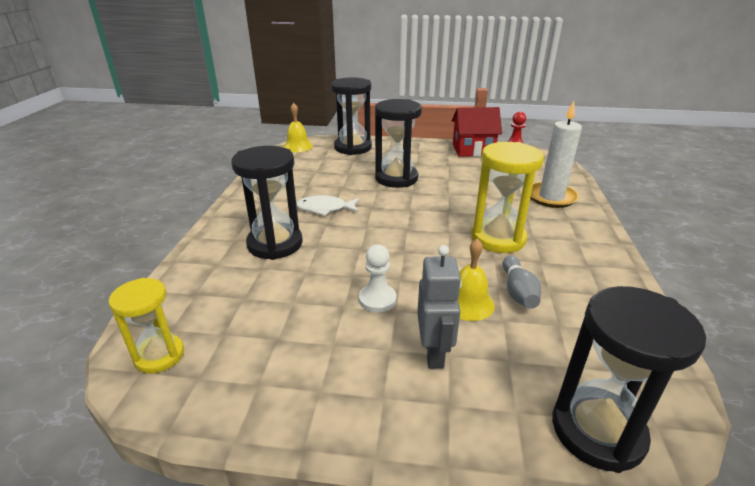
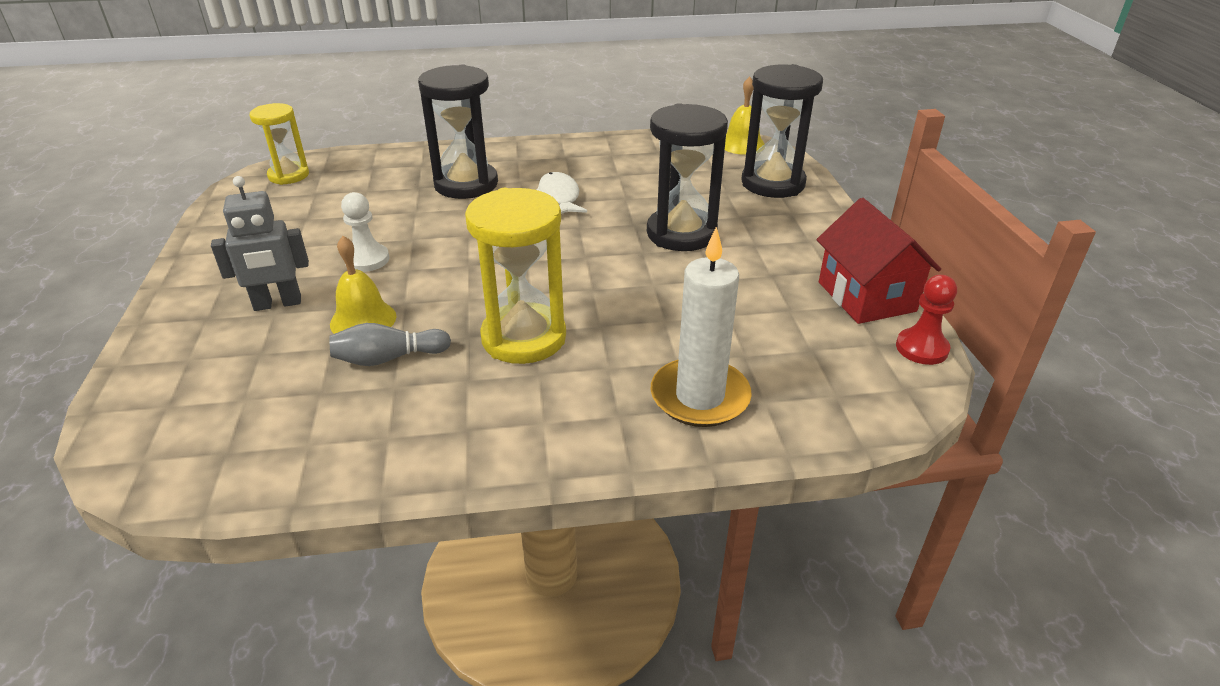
camera: 75 degrees right, 5 degrees up
black hourglass [552,286,706,473] -> none

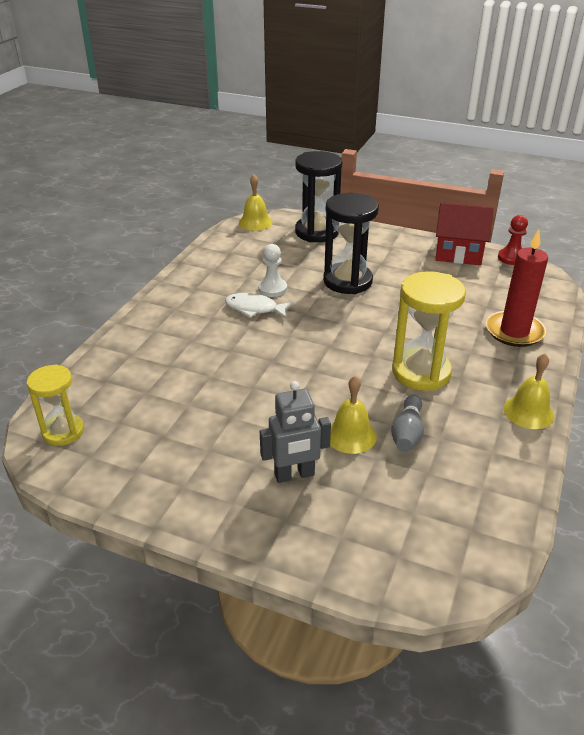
camera: 60 degrees left, 0 degrees up
grey robot [211,176,309,311] -> grey robot turned 60 degrees clockwise [260,381,331,483]
white pawn [341,192,389,272] -> white pawn moved to [258,244,287,297]
black hourglass [418,65,498,199] -> none
white candle [651,227,752,427] -> red candle [486,229,548,347]
none -> yellow bell [504,353,554,429]

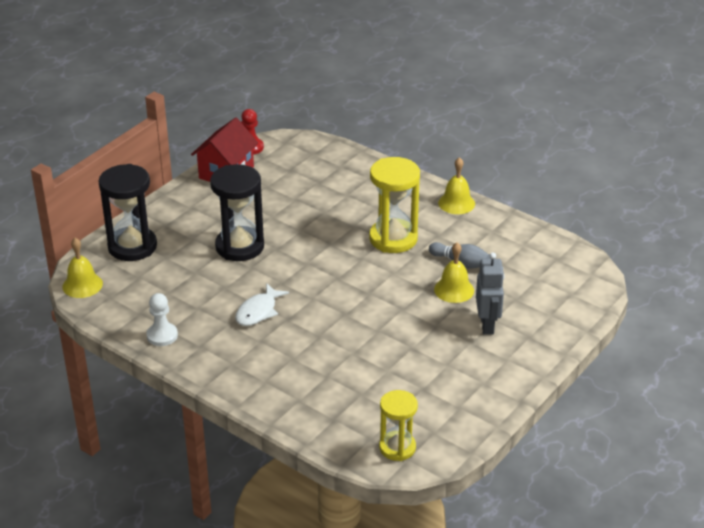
camera: 75 degrees left, 0 degrees up
white pawn [258,244,287,297] -> white pawn moved to [146,293,178,346]
red candle [486,229,548,347] -> none

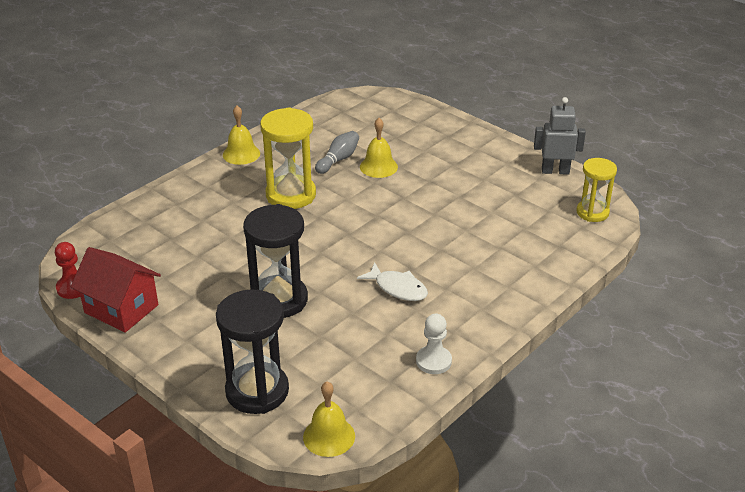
camera: 85 degrees left, 0 degrees up
grey robot [476,252,505,334] -> grey robot moved to [534,97,586,175]

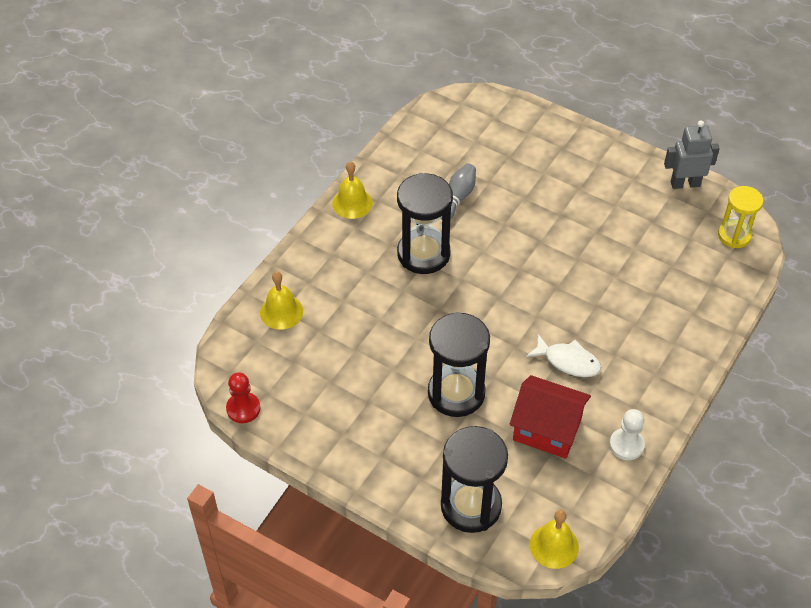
camera: 10 degrees left, 15 degrees up
red house [71,247,161,333] -> red house moved to [510,375,591,459]
yellow hourglass [260,107,316,209] -> black hourglass [397,173,453,274]
yellow bell [360,118,398,178] -> yellow bell moved to [260,272,303,330]

